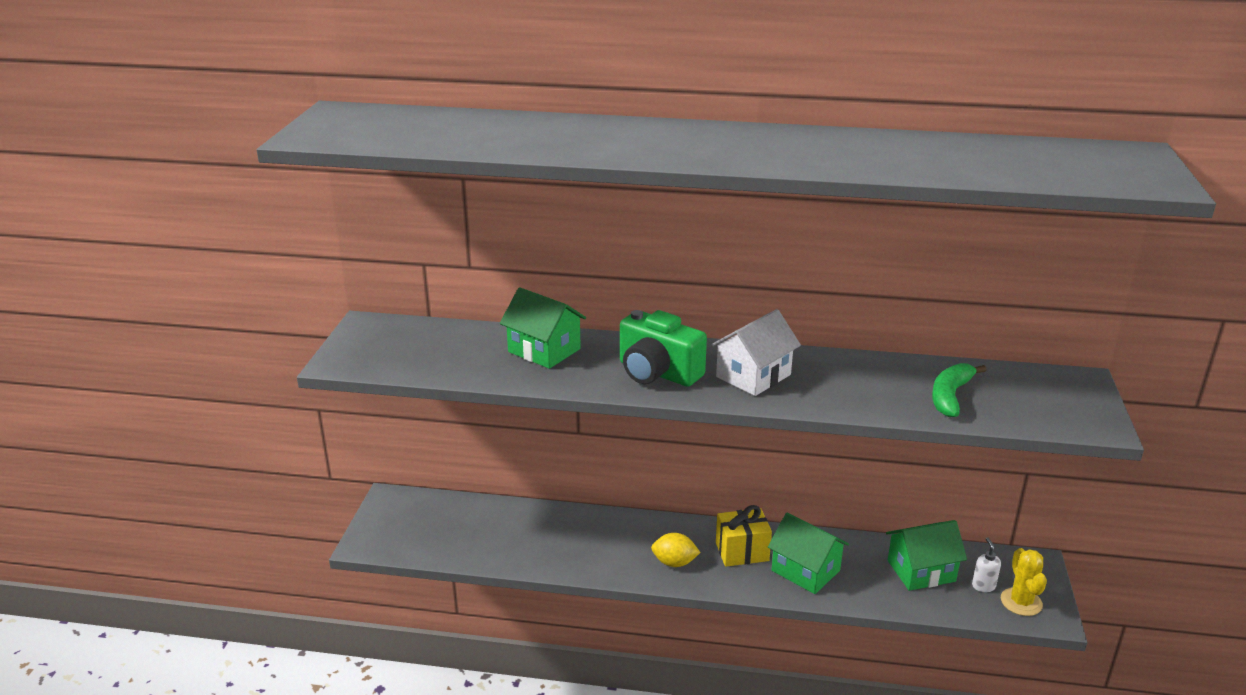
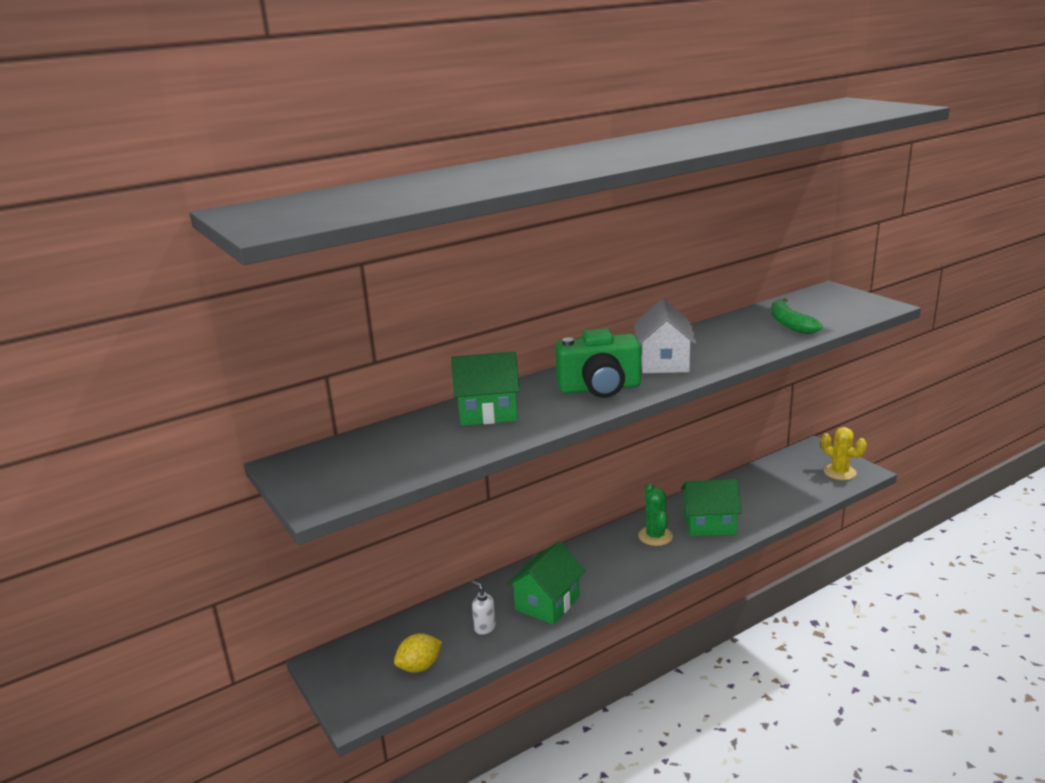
camera: 40 degrees left, 5 degrees down
yellow lemon [651,533,701,567] -> yellow lemon moved to [394,633,442,673]
yellow gift [716,505,772,567] -> green cactus [638,483,673,546]
green house [886,520,967,591] -> green house moved to [507,542,585,625]
white soap dispenser [972,537,1001,592] -> white soap dispenser moved to [471,581,496,635]

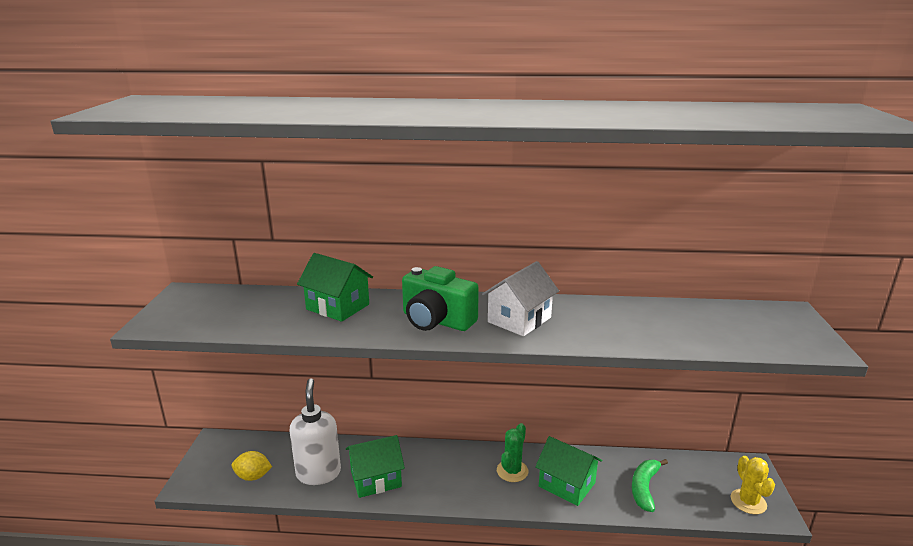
camera: 35 degrees right, 0 degrees up
white soap dispenser [471,581,496,635] -> white soap dispenser [289,378,341,485], size x2.32
green banana [771,298,823,334] -> green banana moved to [632,459,668,512]

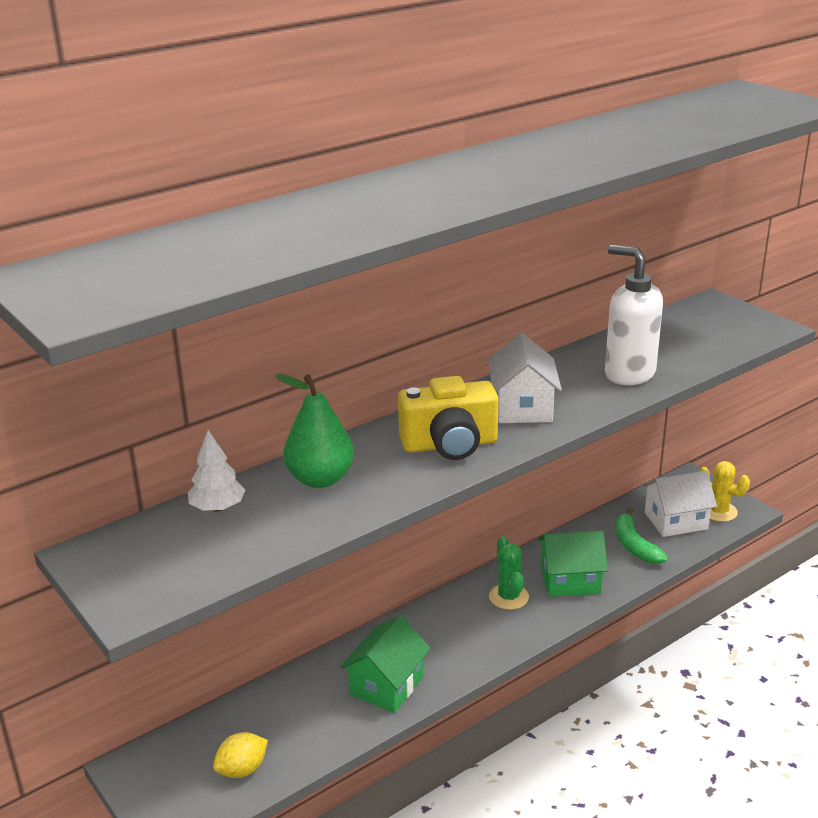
camera: 40 degrees left, 5 degrees up
white soap dispenser [289,378,341,485] -> white soap dispenser moved to [605,245,663,385]
green house [297,253,373,322] -> green pear [275,374,354,488]
green camera [402,266,479,331] -> yellow camera [398,376,498,460]
none -> white tree [188,430,246,512]
none -> white house [642,471,717,537]

